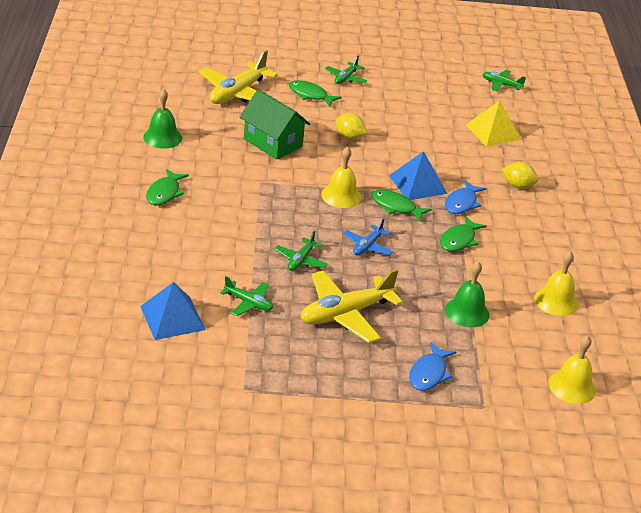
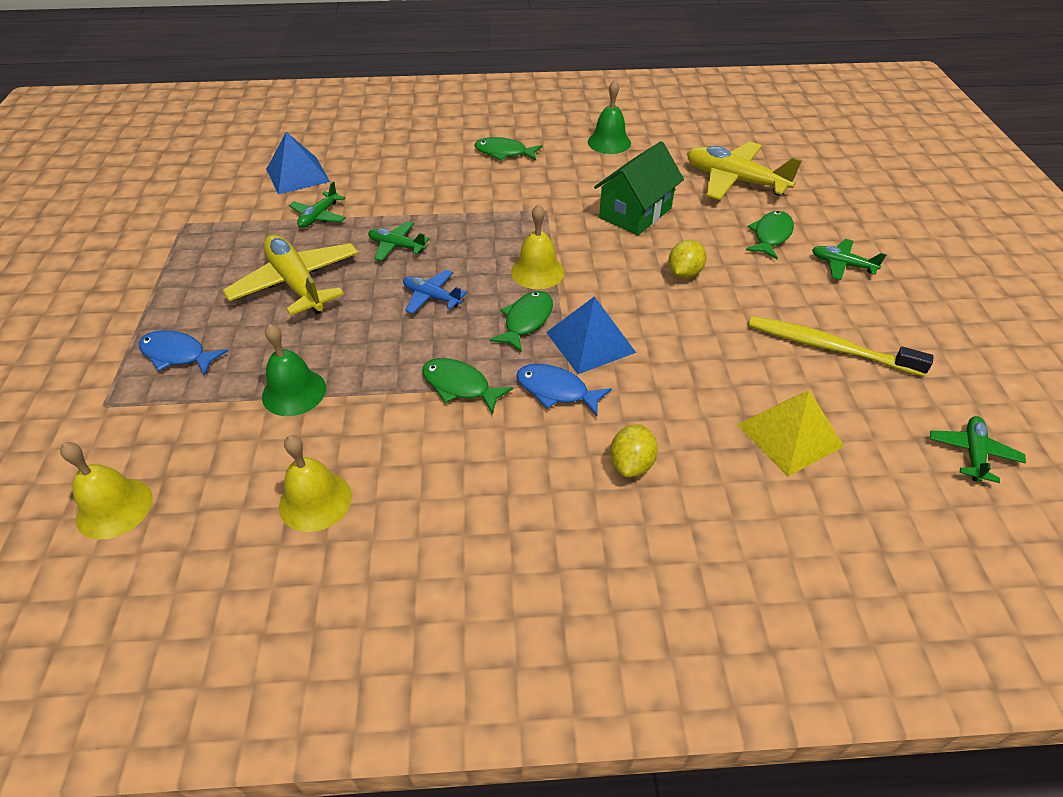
camera: 90 degrees right, 10 degrees up
none -> yellow toothbrush [748,316,934,377]

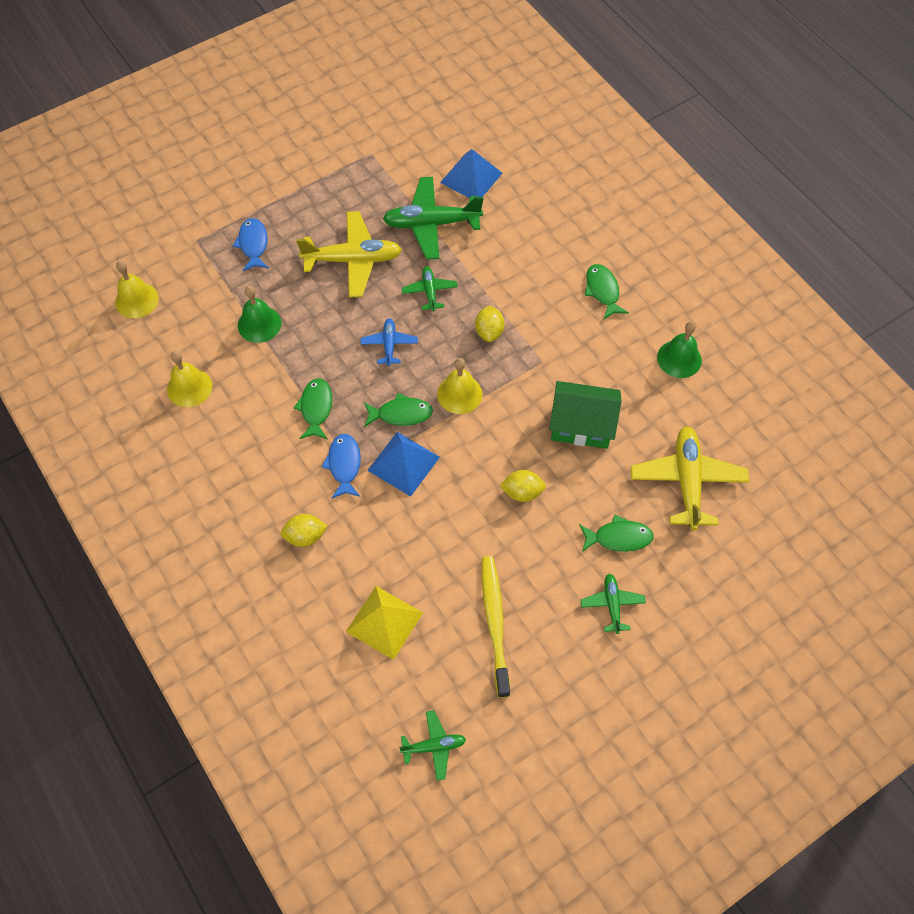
camera: 60 degrees right, 15 degrees up
yellow plane [223,235,359,316] -> yellow plane turned 60 degrees clockwise [296,211,402,298]
green plane [289,181,346,228] -> green plane [383,177,483,260], size x1.91
none -> yellow lemon [475,306,505,342]

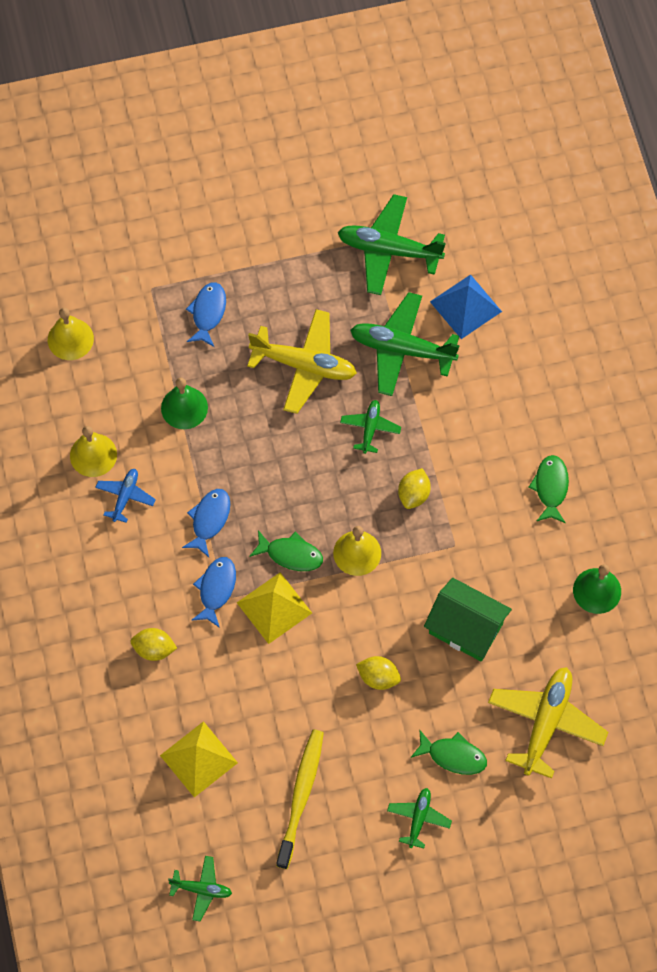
camera: 20 degrees right, 5 degrees up
green fish [294,378,332,439] -> blue fish [182,489,230,557]
blue plane [361,318,418,366] -> blue plane moved to [95,469,156,523]
blue pyramid [367,432,440,497] -> yellow pyramid [237,572,312,644]
none -> green plane [338,194,446,295]

